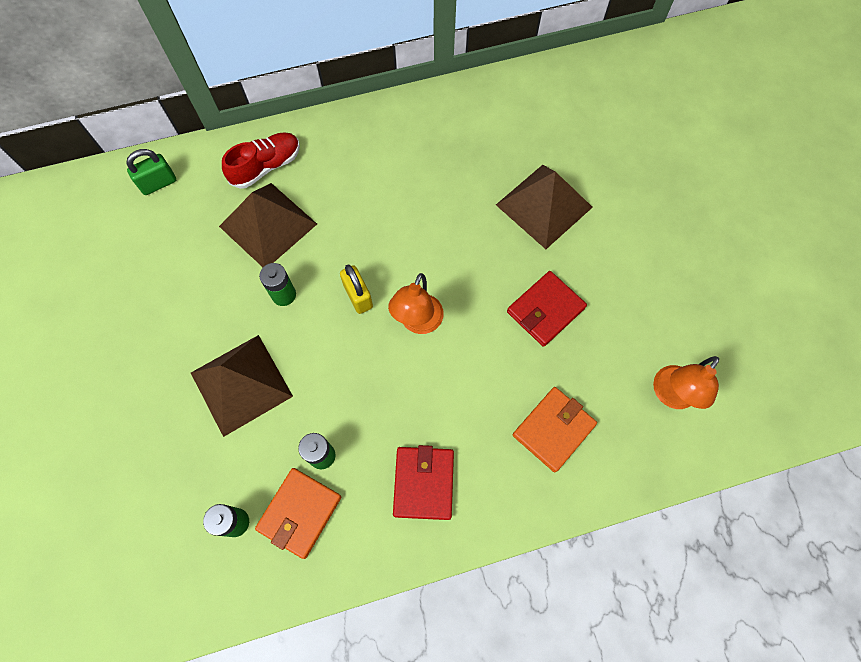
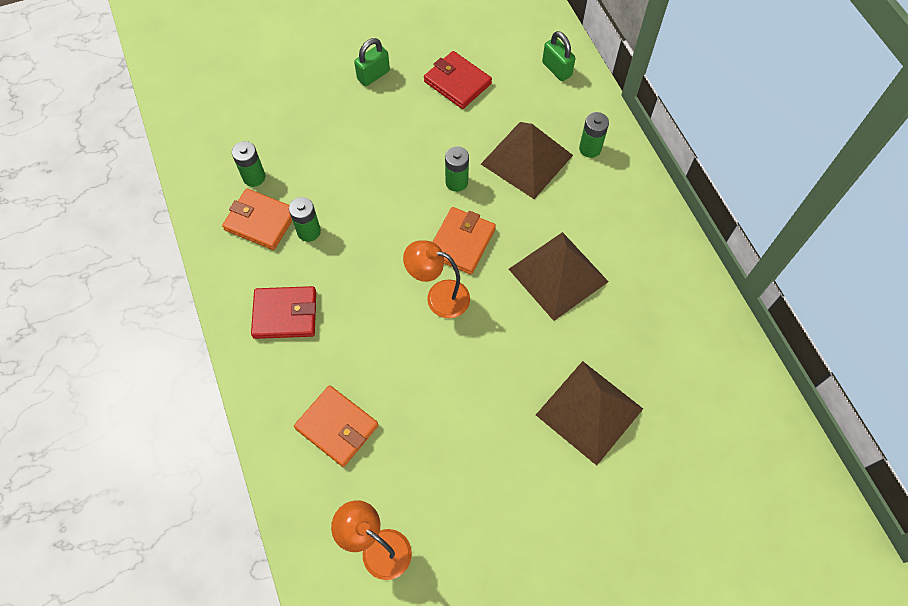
camera: 85 degrees right, 5 degrees down
brown pyramid [191,335,293,437] -> brown pyramid moved to [509,232,609,321]
red shoe [222,133,300,189] -> green battery [579,112,609,158]
yellow padlock [340,265,373,314] -> orange wallet [433,207,496,275]
red wallet [507,271,587,347] -> red wallet moved to [424,51,492,109]
none -> green padlock [354,38,390,86]

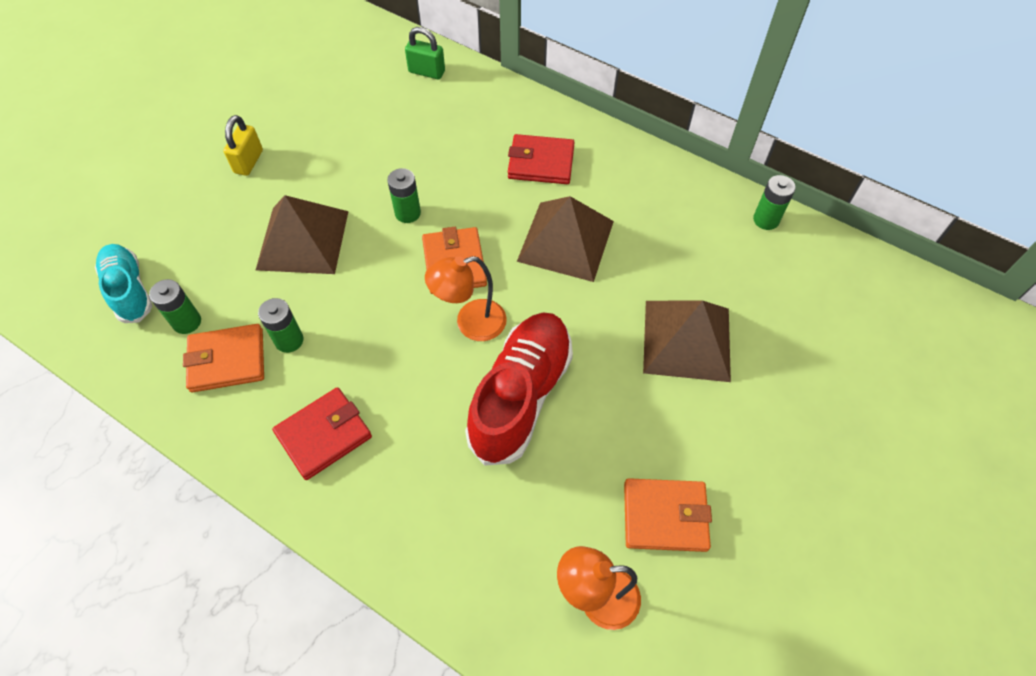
camera: 35 degrees left, 5 degrees down
orange wallet [294,385,378,467] -> orange wallet moved to [624,478,712,552]
green padlock [354,38,390,86] -> yellow padlock [223,115,263,176]
red wallet [424,51,492,109] -> red wallet moved to [508,134,575,184]
brown pyramid [481,122,573,199] -> brown pyramid moved to [256,195,349,274]
green battery [579,112,609,158] -> green battery moved to [753,175,796,230]
none -> turquoise shoe [95,244,153,323]
none -> red shoe [465,312,573,466]

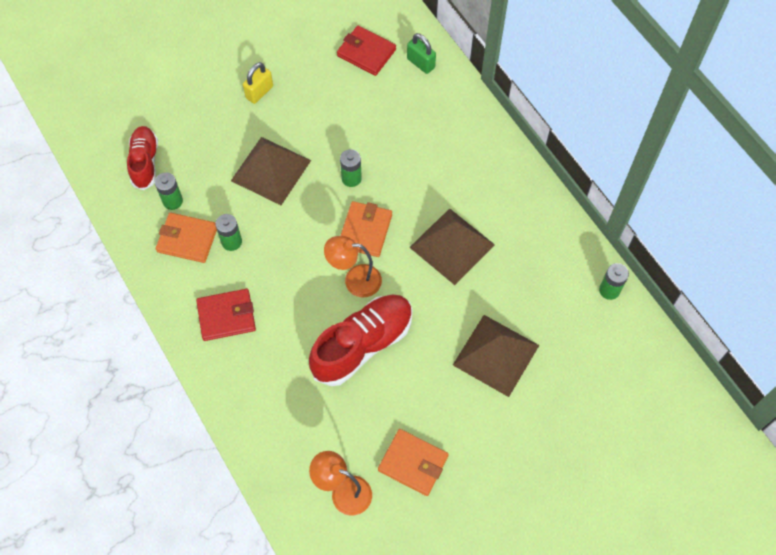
camera: 25 degrees right, 5 degrees up
turquoise shoe [95,244,153,323] -> red shoe [127,126,158,190]
red wallet [508,134,575,184] -> red wallet moved to [337,26,396,76]

